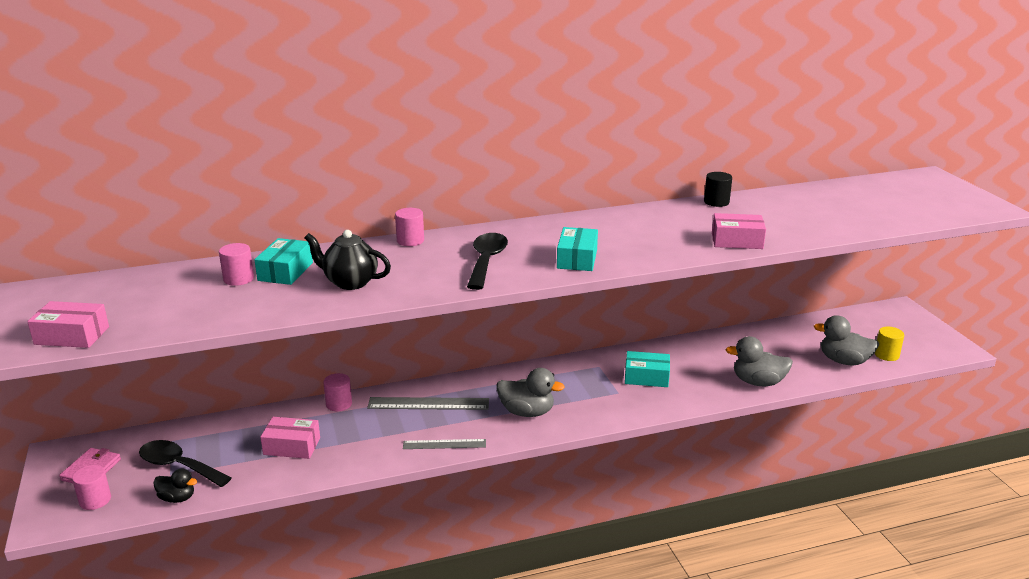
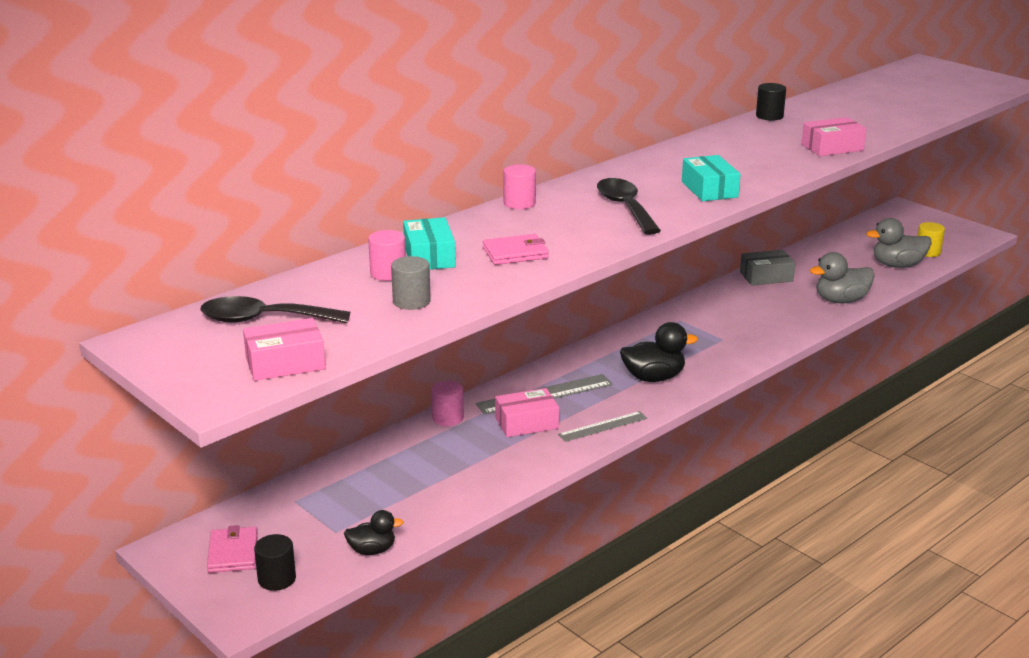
camera: 25 degrees left, 0 degrees up
pink cylinder [72,465,111,510] -> black cylinder [254,534,296,591]
black spoon [139,440,232,487] -> black spoon moved to [201,296,350,323]
pink box [260,417,320,459] -> pink box moved to [495,388,559,437]
black teapot [304,230,391,290] -> pink wallet [483,234,549,265]
grey duck [497,368,565,417] -> black duck [620,322,698,382]
turquoise box [625,351,670,387] -> none
none -> grey cylinder [391,256,431,310]
none -> grey box [740,250,795,286]

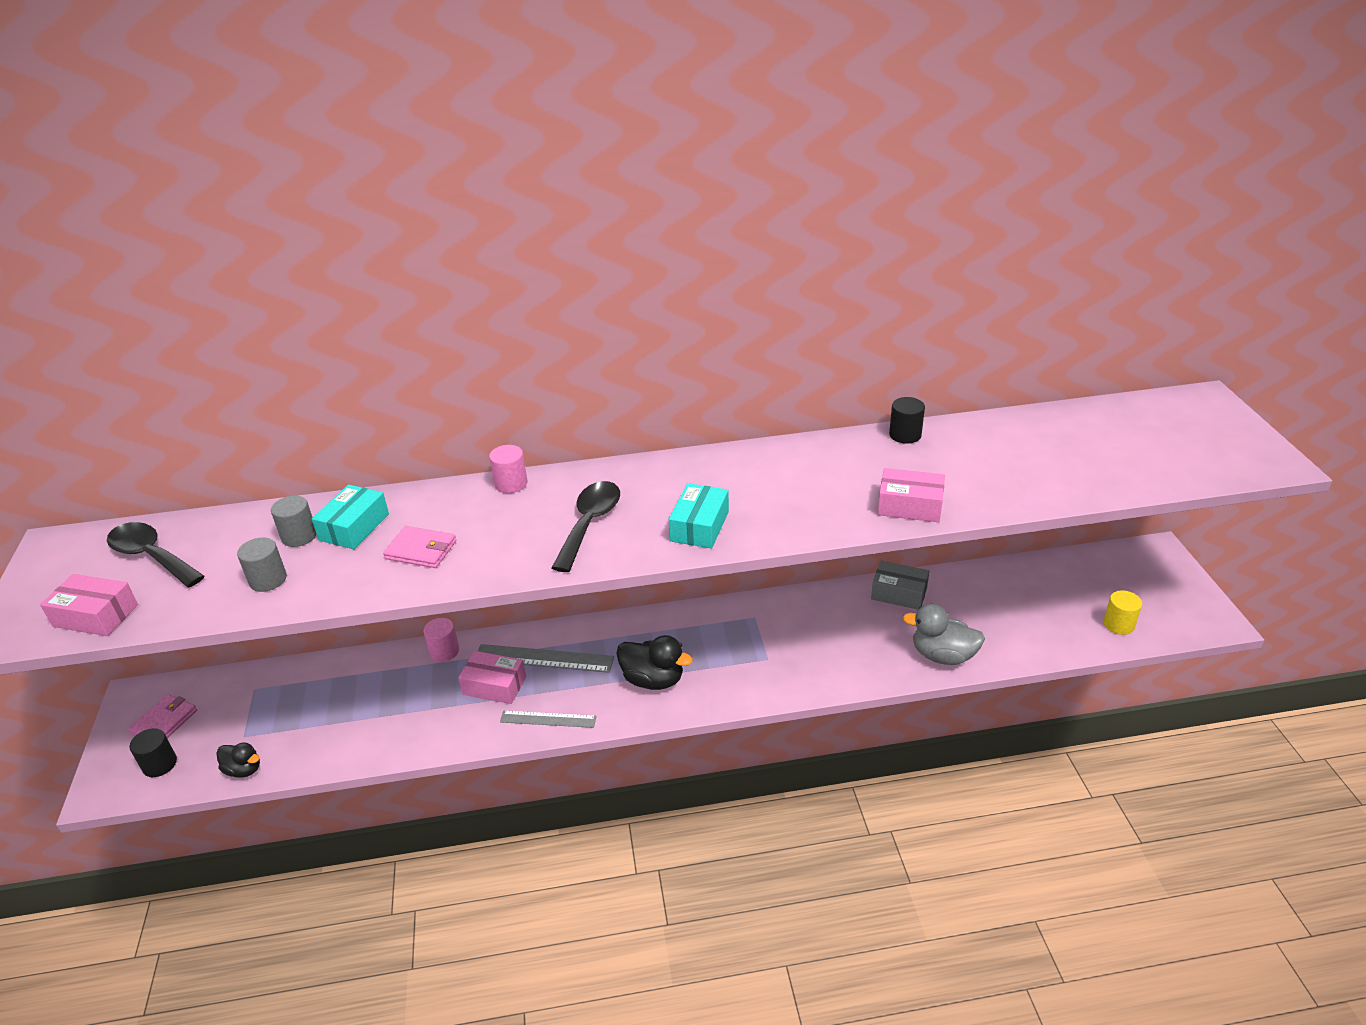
camera: 35 degrees right, 10 degrees up
pink cylinder [368,230,406,281] -> grey cylinder [271,496,316,547]
grey duck [866,218,931,268] -> none

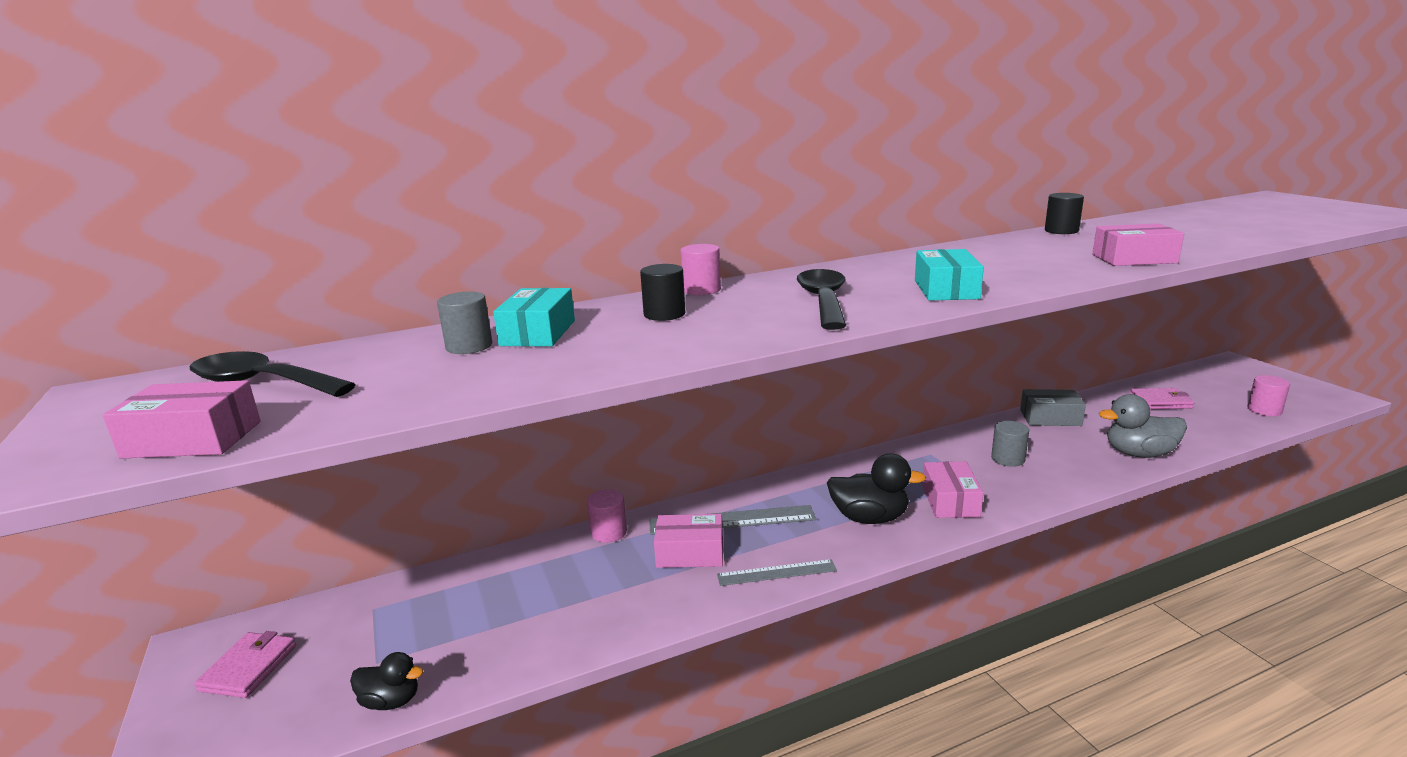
camera: 15 degrees left, 15 degrees down
black cylinder [129,728,177,777] -> black cylinder moved to [640,264,685,321]
grey cylinder [237,537,287,592] -> grey cylinder moved to [991,421,1029,467]
pink wallet [383,526,456,568] -> pink wallet moved to [1130,388,1194,409]
yellow cylinder [1103,590,1142,635] -> pink cylinder [1247,375,1290,416]
none -> pink box [922,462,983,518]

